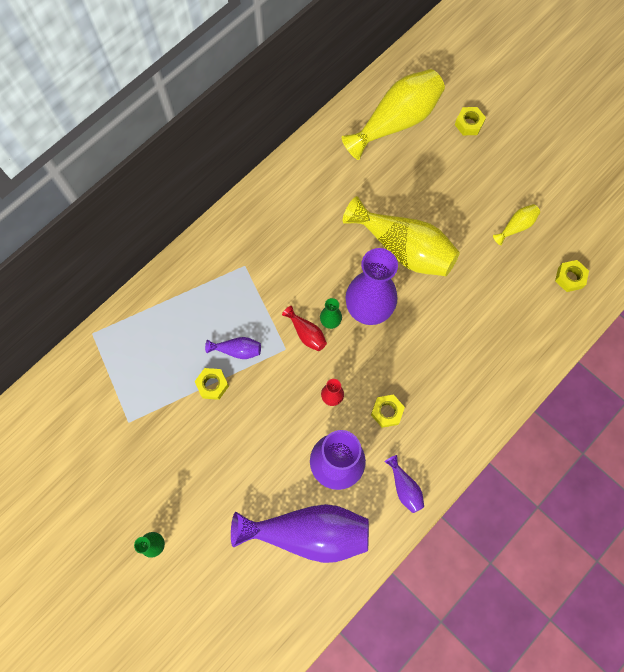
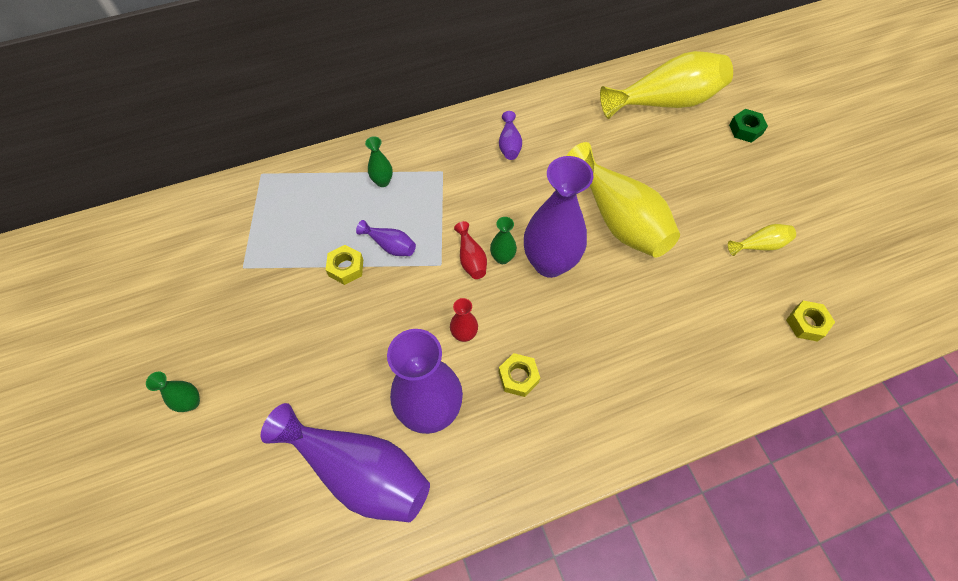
camera: 25 degrees right, 10 degrees down
purple vase [385,455,424,513] -> purple vase moved to [499,111,522,160]
yellow nut [455,107,486,135] -> green nut [729,109,768,142]
none -> green vase [365,136,393,187]

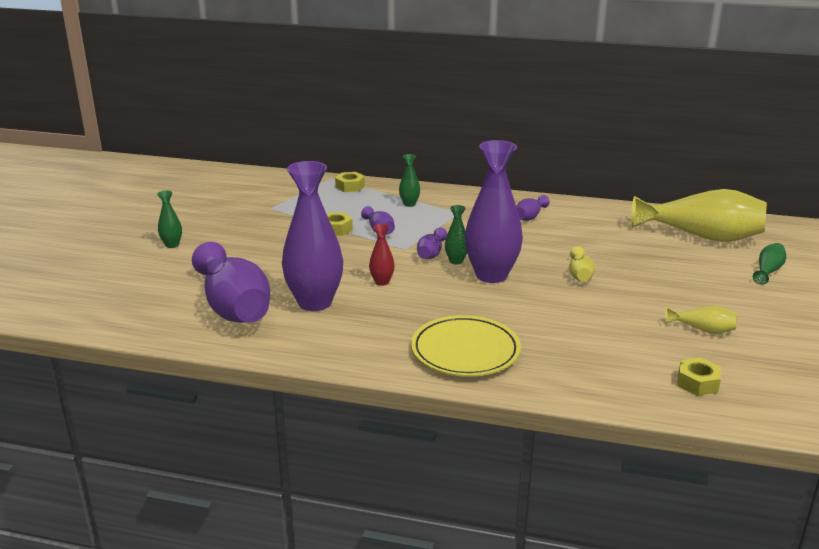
camera: 35 degrees right, 35 degrees down
red vase [454,221,487,279] -> purple vase [417,228,447,259]
yellow nut [499,353,540,397] -> yellow nut moved to [335,172,365,192]
yellow vase [566,142,680,258] -> yellow vase [569,246,595,281], size x0.44
green nut [729,109,768,142] -> green vase [753,243,786,285]
none -> yellow plate [411,315,521,376]

